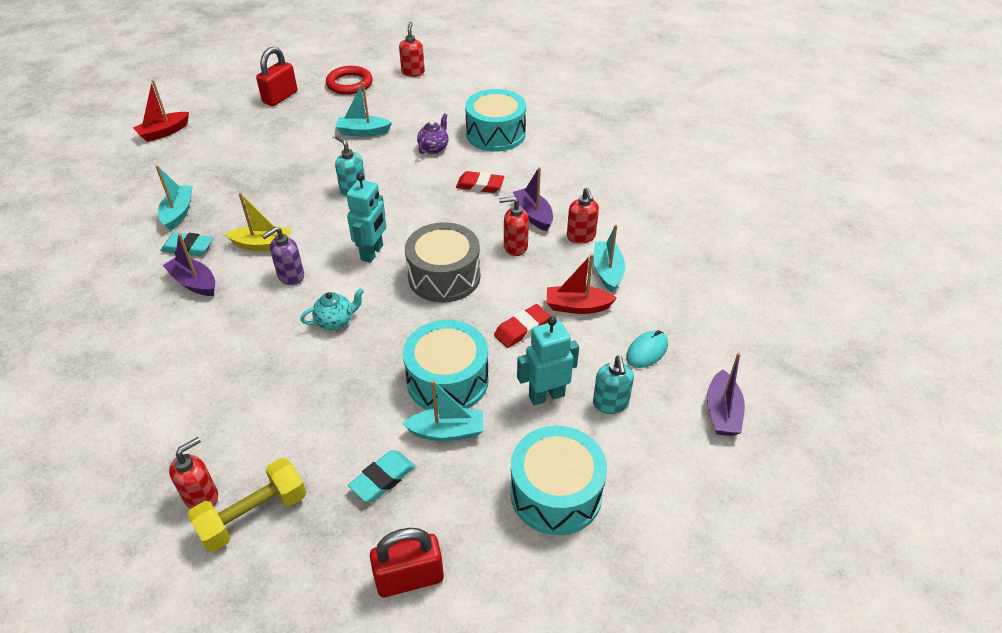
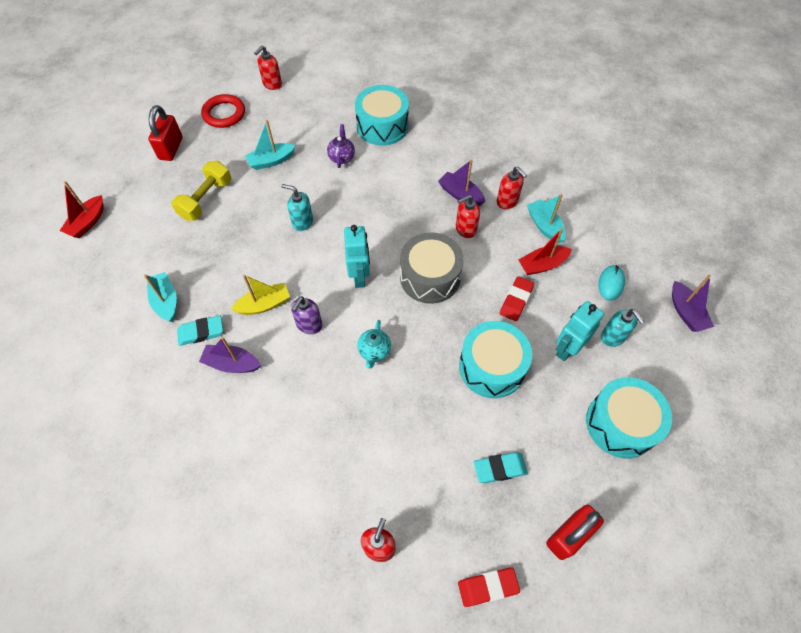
camera: 25 degrees left, 15 degrees up
yellow dumbbell [187,458,306,552] -> yellow dumbbell moved to [172,161,231,221]
turquoise teapot [300,288,364,330] -> turquoise teapot turned 150 degrees clockwise [357,320,391,369]
turquoise eraser [348,450,415,502] -> turquoise eraser turned 60 degrees clockwise [474,452,528,483]
red soap dispenser [399,22,425,77] -> red soap dispenser turned 120 degrees counterclockwise [254,45,282,90]
turquoise boat [402,380,484,441] -> none
red eraser [456,171,505,193] -> red eraser moved to [458,568,520,607]

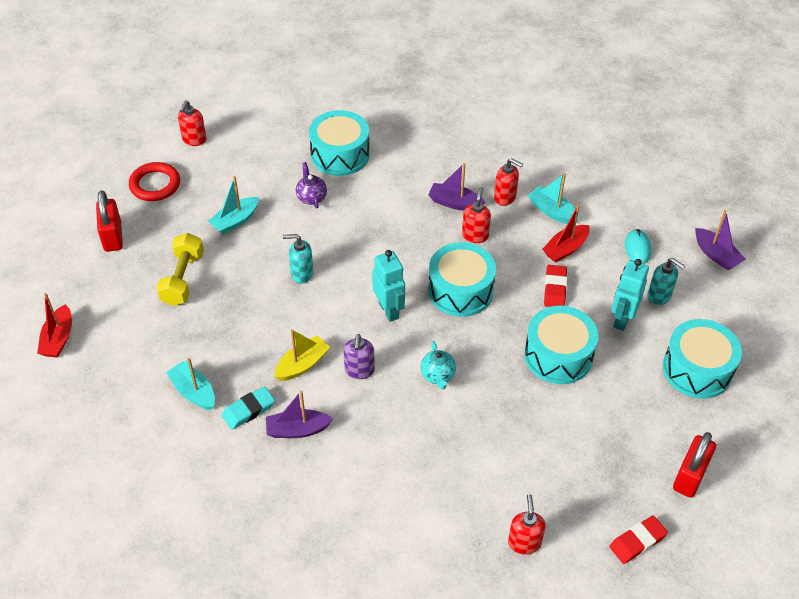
camera: 20 degrees left, 10 degrees down
grey drum [400,232,464,304] -> turquoise drum [428,242,496,317]
red soap dispenser [456,195,480,238] -> red soap dispenser turned 150 degrees clockwise [462,187,491,243]
turquoise eraser [474,452,528,483] -> none

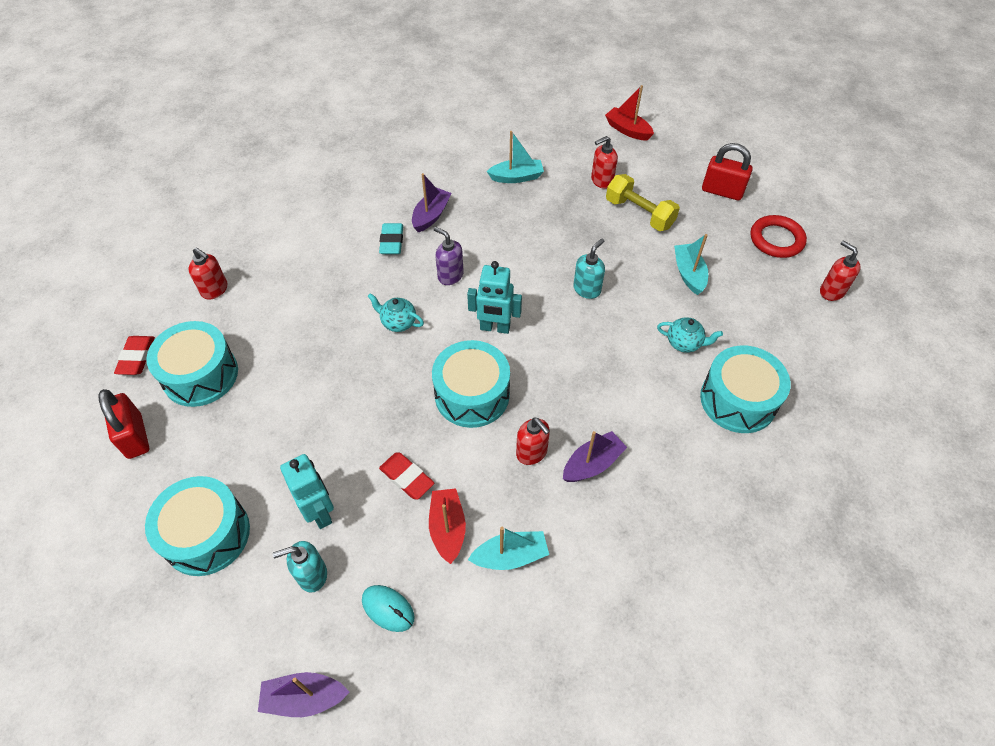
camera: 125 degrees right, 5 degrees up
turquoise eraser [222,386,275,430] -> turquoise eraser moved to [379,223,403,254]
yellow boat [274,329,330,381] -> none
purple teapot [296,162,327,209] -> turquoise teapot [657,318,723,353]
red soap dispenser [494,158,523,206] -> red soap dispenser moved to [591,136,618,189]
turquoise drum [524,306,598,384] -> turquoise drum moved to [146,321,238,407]

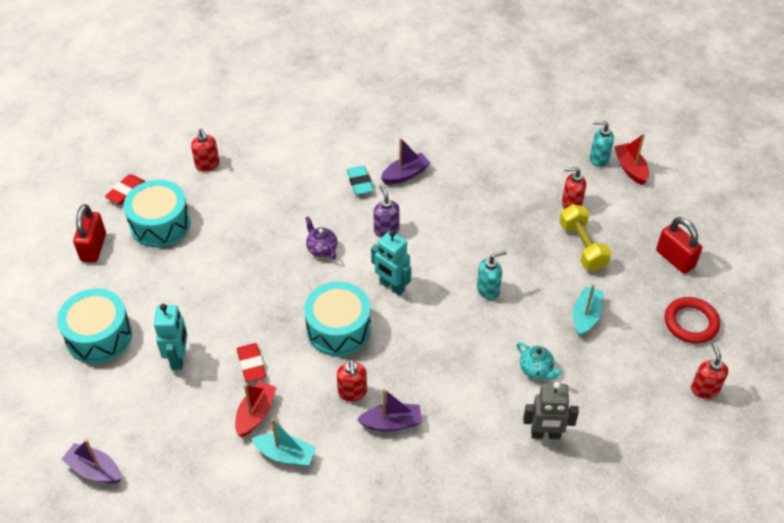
camera: 30 degrees right, 5 degrees down
turquoise soap dispenser [272,541,327,593] -> turquoise soap dispenser moved to [590,120,614,167]
turquoise mouse [362,585,414,632] -> none
turquoise teapot [367,293,424,332] -> purple teapot [305,216,337,259]
turquoise eraser [379,223,403,254] -> turquoise eraser turned 45 degrees counterclockwise [347,166,374,195]
turquoise boat [487,131,544,183] -> none
turquoise drum [700,345,791,433] -> grey robot [523,382,579,440]

